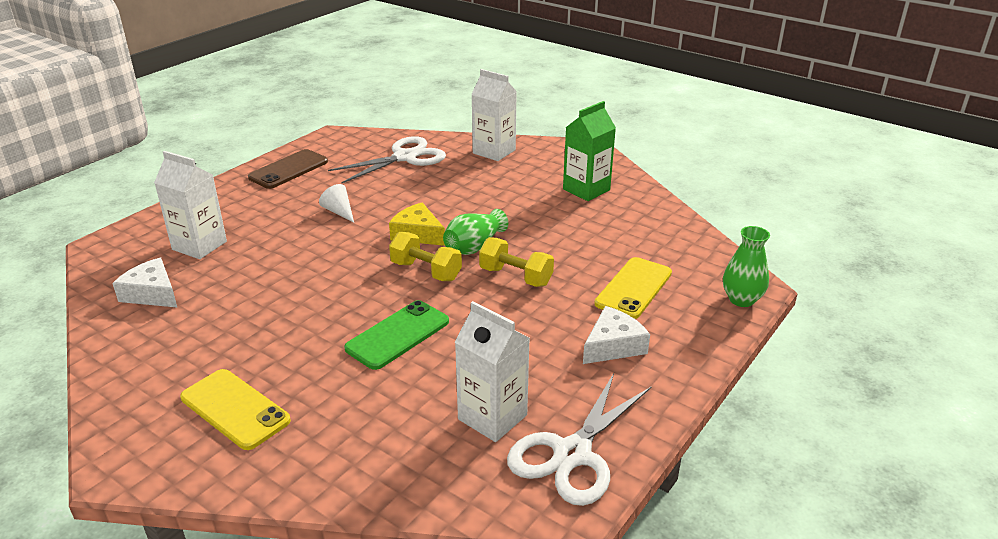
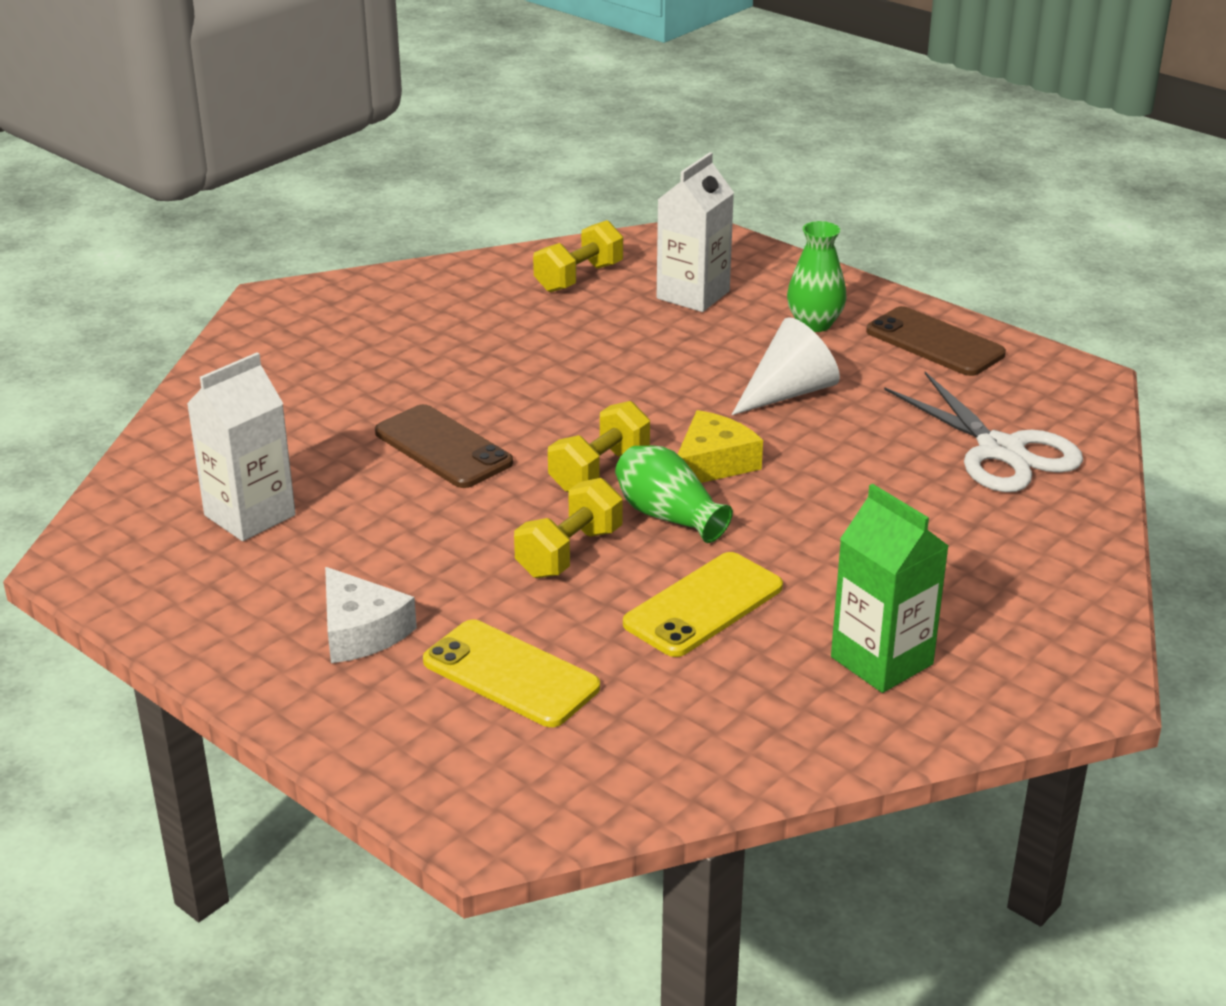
camera: 95 degrees right, 0 degrees up
white cheese [112,258,178,308] -> yellow dumbbell [533,220,623,292]
yellow phone [180,369,291,450] -> yellow phone moved to [623,552,783,657]
white cone [319,184,354,223] -> white cone [732,317,840,415], size x1.60
green phone [344,300,449,370] -> brown phone [375,404,513,488]
white carton [471,69,517,161] -> none
white scissors [507,373,652,506] -> none
green vase [723,226,770,307] -> green vase moved to [787,221,847,332]

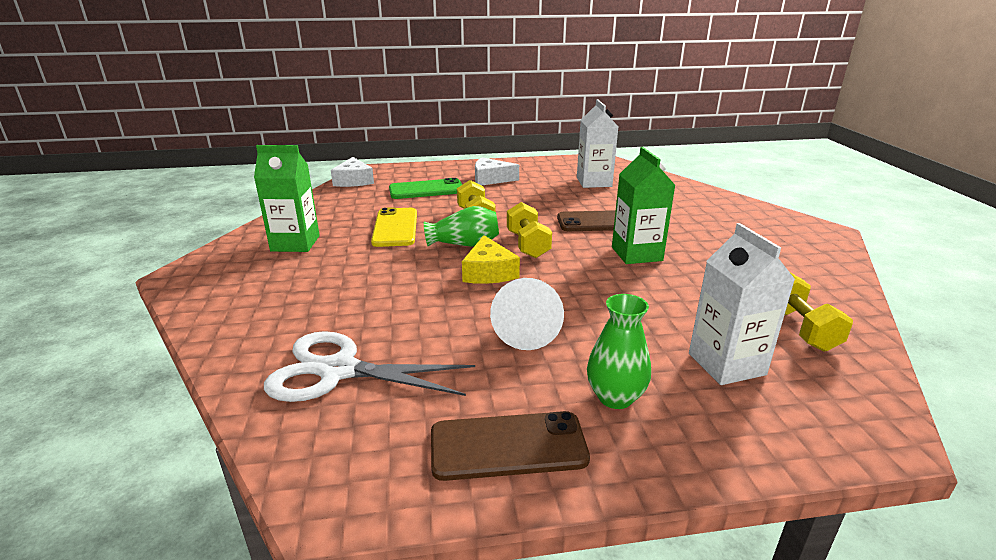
camera: 130 degrees right, 5 degrees down
yellow phone [423,619,600,727] -> green phone [389,178,462,199]
none -> white cheese [331,157,374,187]
none -> green carton [612,147,675,264]

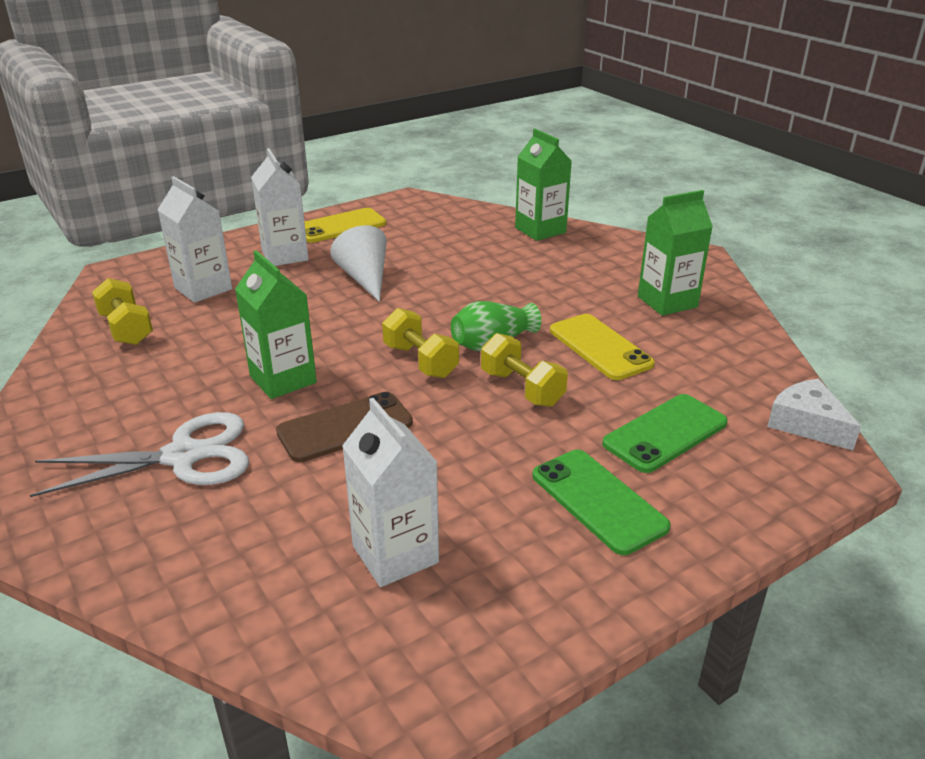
camera: 155 degrees right, 5 degrees up
white scissors [264,331,475,402] -> white scissors moved to [30,412,249,497]
brown phone [431,411,590,481] -> yellow phone [304,208,386,243]
yellow cheese [462,235,520,284] -> none
white cheese [475,157,519,185] -> green phone [532,450,671,555]
green vase [587,294,651,409] -> white carton [251,148,309,266]
none -> green carton [515,129,572,241]

